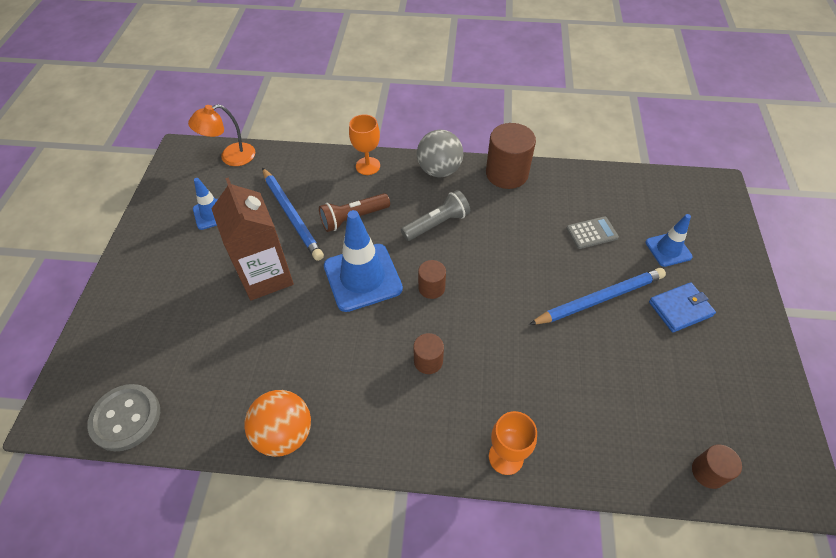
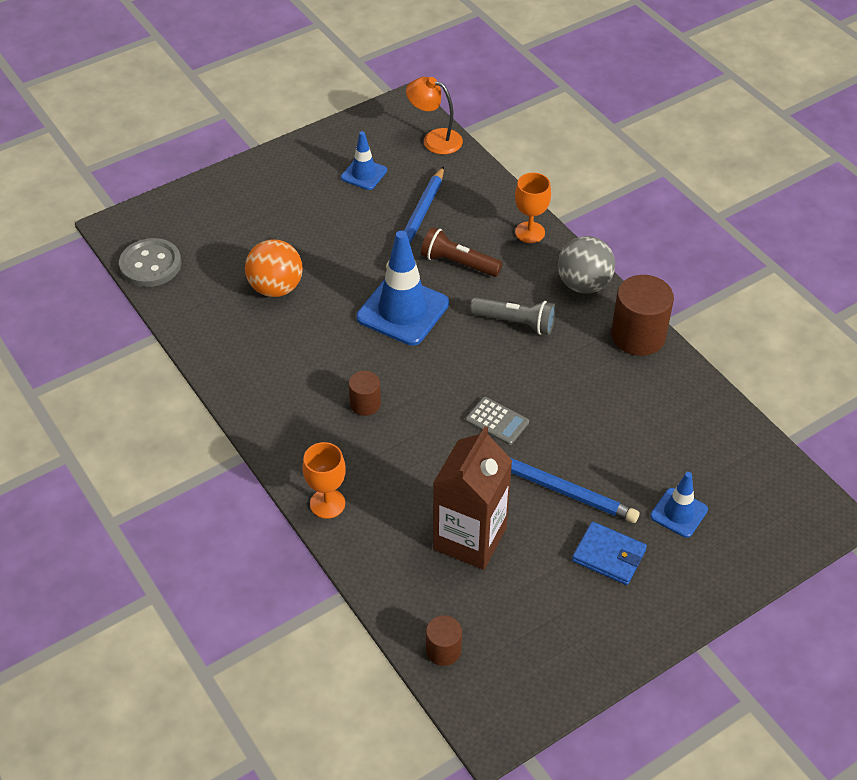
camera: 50 degrees right, 5 degrees down
brown carton [211,177,294,300] -> brown carton moved to [433,426,512,570]
orange ball [244,390,311,457] -> orange ball moved to [245,239,303,297]
brown cylinder [418,260,446,299] -> none
grey calculator [566,216,619,249] -> grey calculator moved to [465,397,529,445]

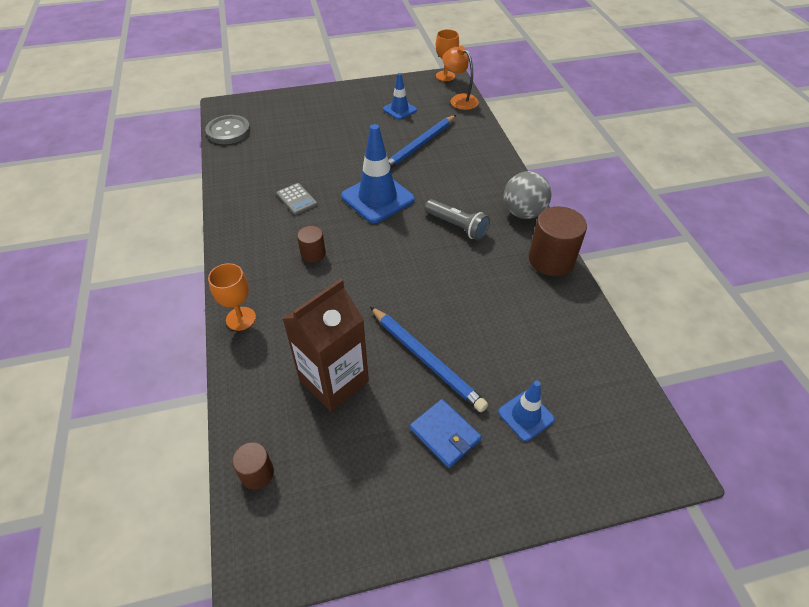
camera: 20 degrees right, 0 degrees up
orange ball [245,239,303,297] -> none
brown flashlight [421,227,503,277] -> none
grey calculator [465,397,529,445] -> grey calculator moved to [276,183,318,215]
orange goblet [515,173,551,243] -> orange goblet moved to [436,29,459,81]

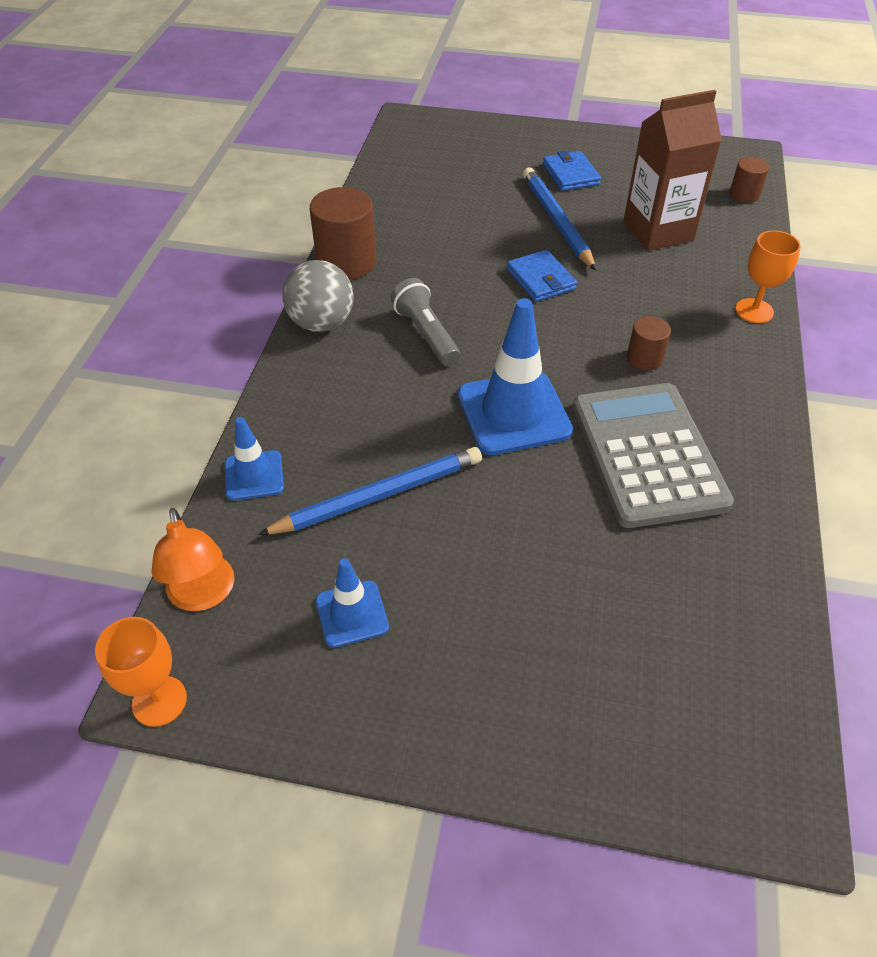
camera: 155 degrees left, 0 degrees up
grey button [205,115,250,144] -> none
grey calculator [276,183,318,215] -> grey calculator [573,383,734,528], size x2.39
blue traffic cone [498,380,555,441] -> blue traffic cone moved to [225,417,284,501]
none -> blue wallet [507,250,577,302]

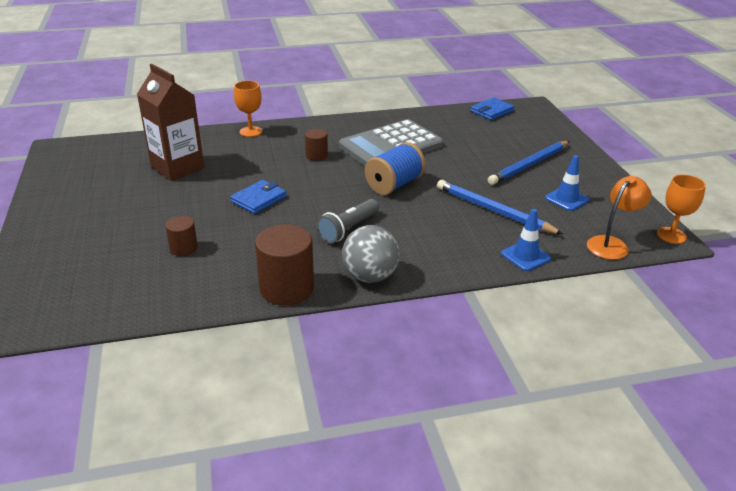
camera: 115 degrees left, 15 degrees down
blue traffic cone [458,298,573,455] -> blue spool [365,142,426,195]
blue pencil [523,167,596,271] -> blue pencil moved to [488,141,570,185]
blue wallet [543,151,601,191] -> blue wallet moved to [470,97,515,120]
brown cylinder [730,157,769,203] -> brown cylinder moved to [165,216,198,256]

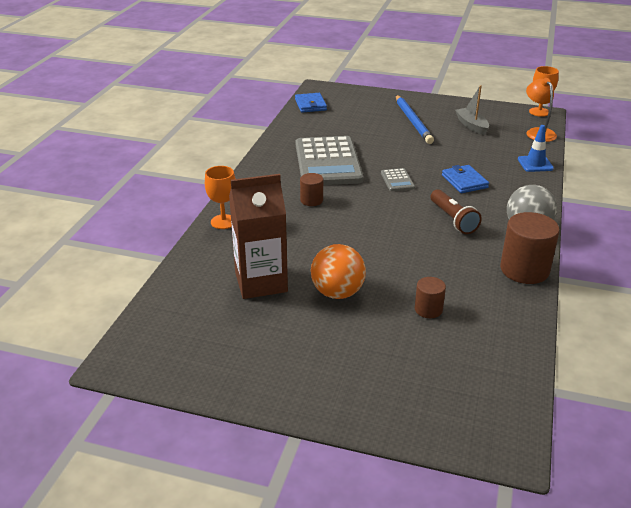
camera: 60 degrees left, 0 degrees up
blue wallet [230,180,287,214] -> blue wallet moved to [442,165,489,193]
grey flashlight [316,199,379,243] -> brown flashlight [430,189,482,234]
blue spool [365,142,426,195] -> grey calculator [381,168,415,191]
blue pencil [437,180,563,234] -> none
blue traffic cone [545,155,589,211] -> grey boat [455,85,489,135]
none -> orange ball [311,244,366,299]

